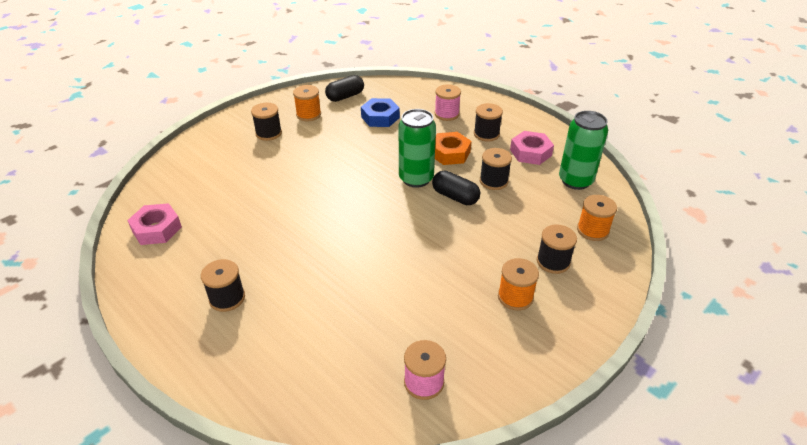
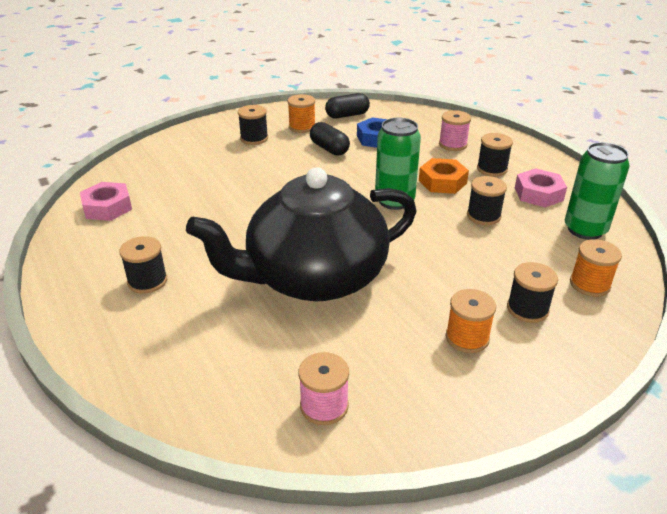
camera: 15 degrees right, 5 degrees down
black capsule [432,171,480,205] -> black capsule moved to [310,122,350,156]
none -> black teapot [186,167,417,301]

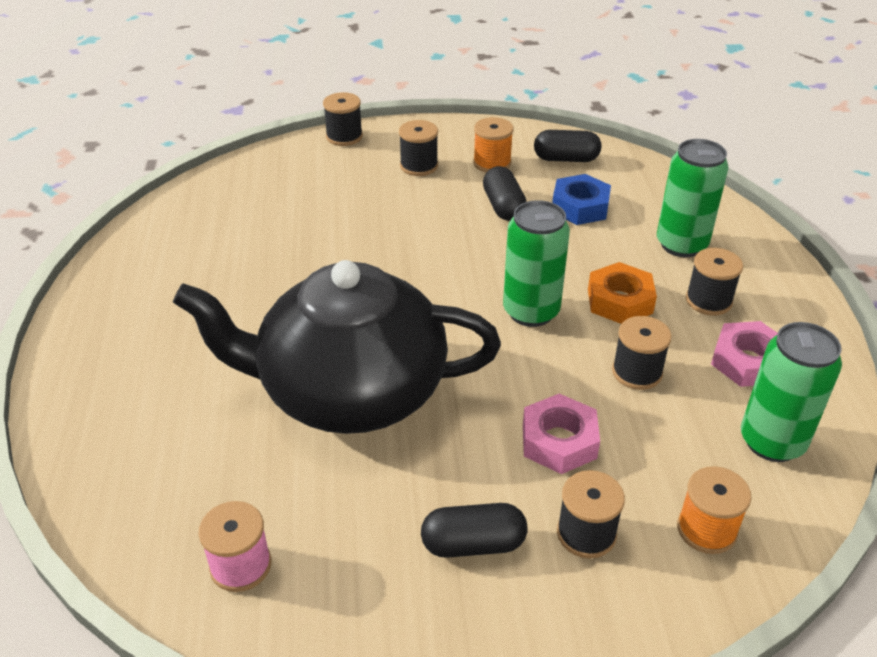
camera: 25 degrees right, 5 degrees up
pink nut [80,182,132,221] -> pink nut moved to [523,394,600,474]
black spool [119,236,167,294] -> black spool moved to [323,92,363,146]
pink spool [439,110,471,151] -> green can [657,139,729,257]
orange spool [446,289,496,353] -> black capsule [421,503,527,558]

